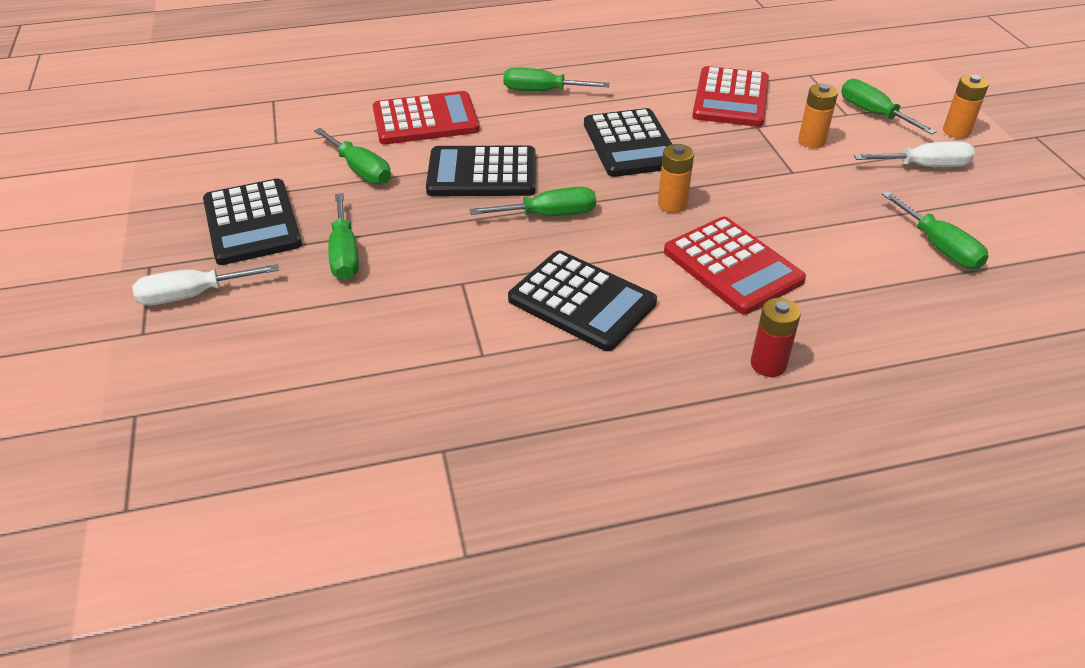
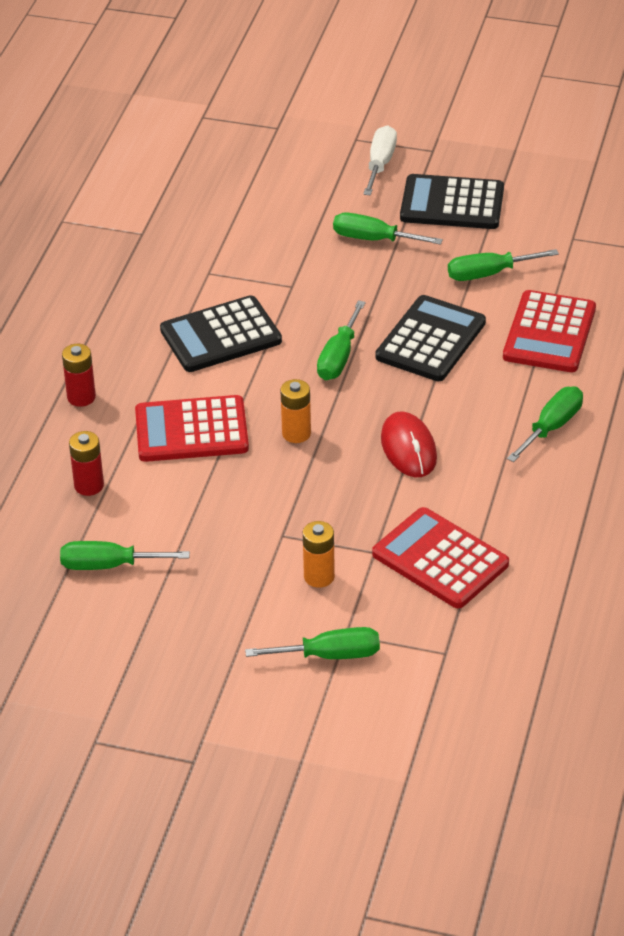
camera: 120 degrees right, 0 degrees up
black calculator [584,108,672,177] -> red mouse [381,411,437,477]
white screwdriver [854,141,975,167] -> none
orange battery [943,75,989,138] -> none
none -> red battery [69,431,104,496]

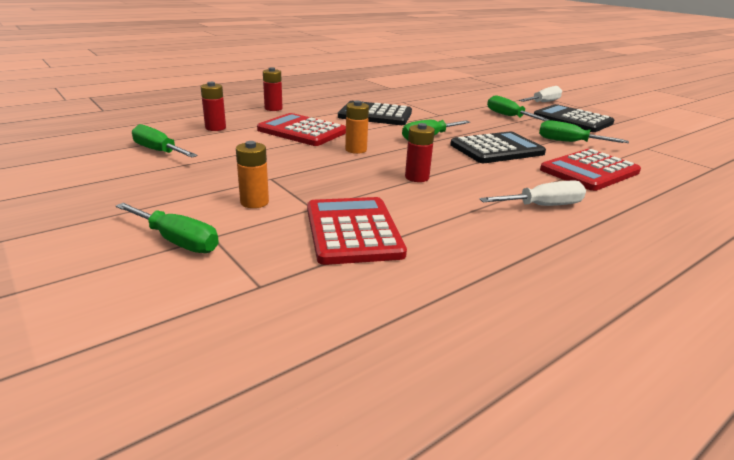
camera: 35 degrees right, 15 degrees down
red mouse [381,411,437,477] -> red battery [405,123,435,182]
green screwdriver [507,386,583,462] -> white screwdriver [480,181,586,206]

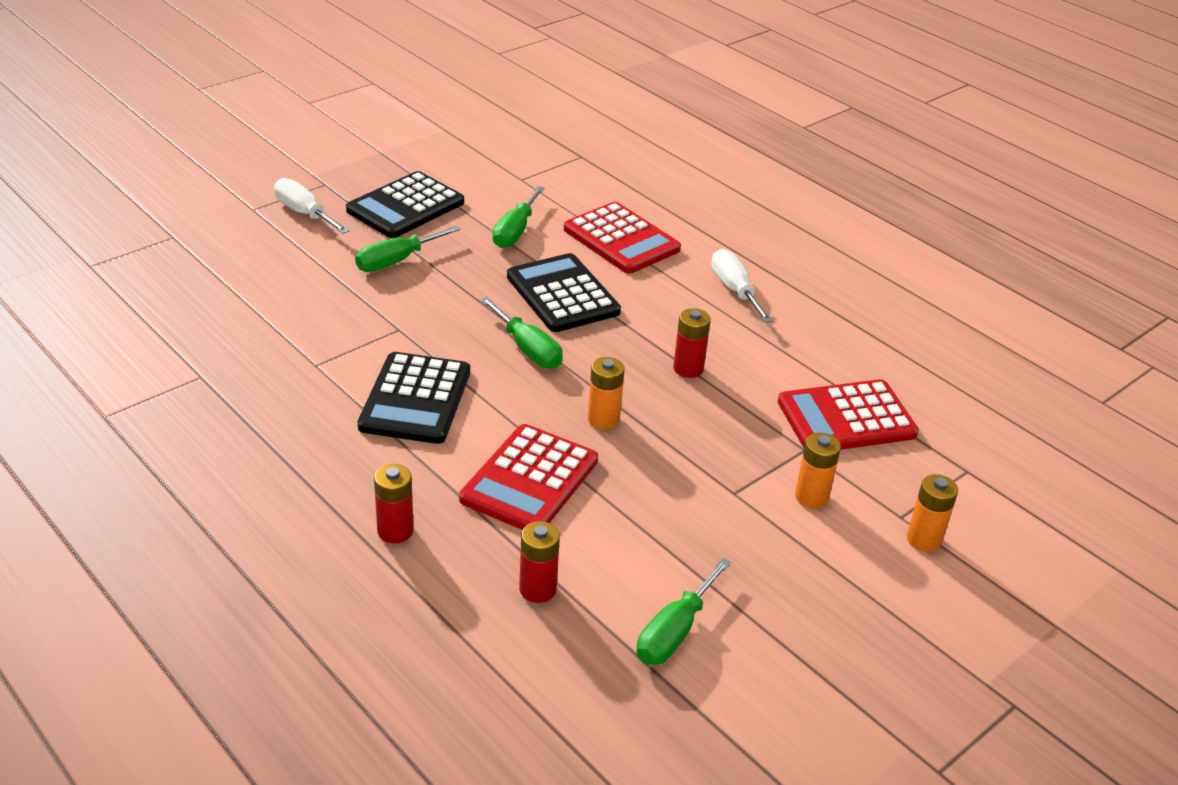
camera: 95 degrees left, 10 degrees up
green screwdriver [116,203,219,253] -> orange battery [907,474,958,552]

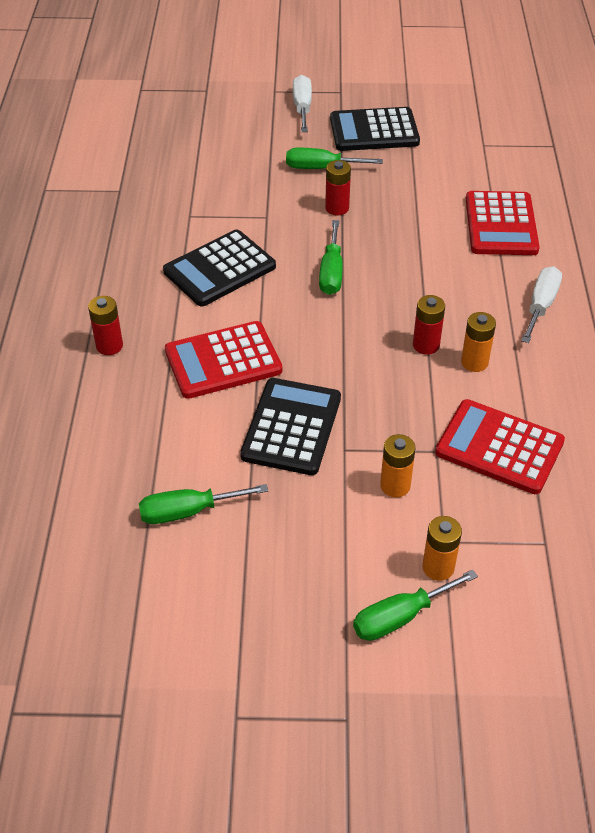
camera: 45 degrees right, 10 degrees up
green screwdriver [492,186,545,248] -> green screwdriver moved to [353,569,478,641]
black calculator [507,253,621,332] -> black calculator moved to [240,378,341,475]
red battery [519,521,560,603] -> red battery moved to [325,160,351,215]
orange battery [588,357,625,430] -> orange battery moved to [461,312,496,372]

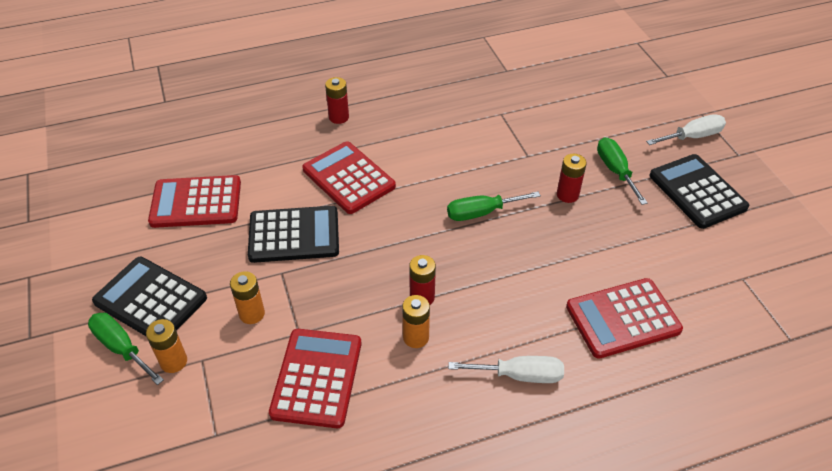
camera: 70 degrees right, 0 degrees up
green screwdriver [139,484,268,524] -> red calculator [148,175,241,228]
black calculator [163,230,276,306] -> black calculator moved to [92,257,207,336]

